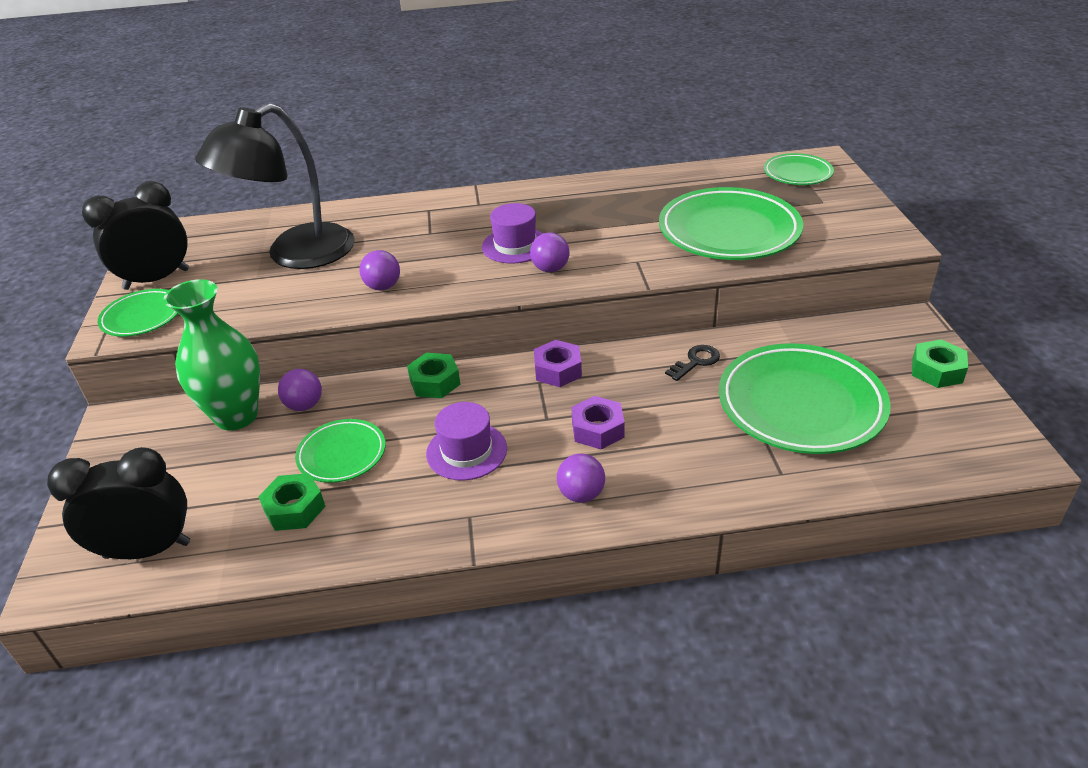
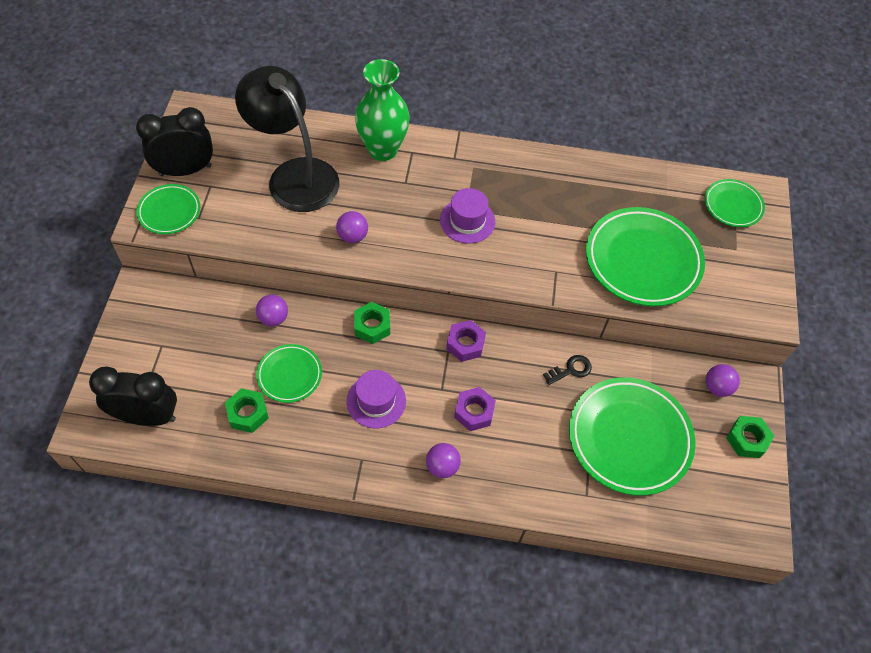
camera: 10 degrees right, 20 degrees up
green vase [163,279,260,430] -> green vase moved to [355,59,410,161]
black lamp [195,103,355,269] -> black lamp turned 75 degrees clockwise [235,66,339,212]
purple ball [530,232,570,272] -> purple ball moved to [705,364,740,397]

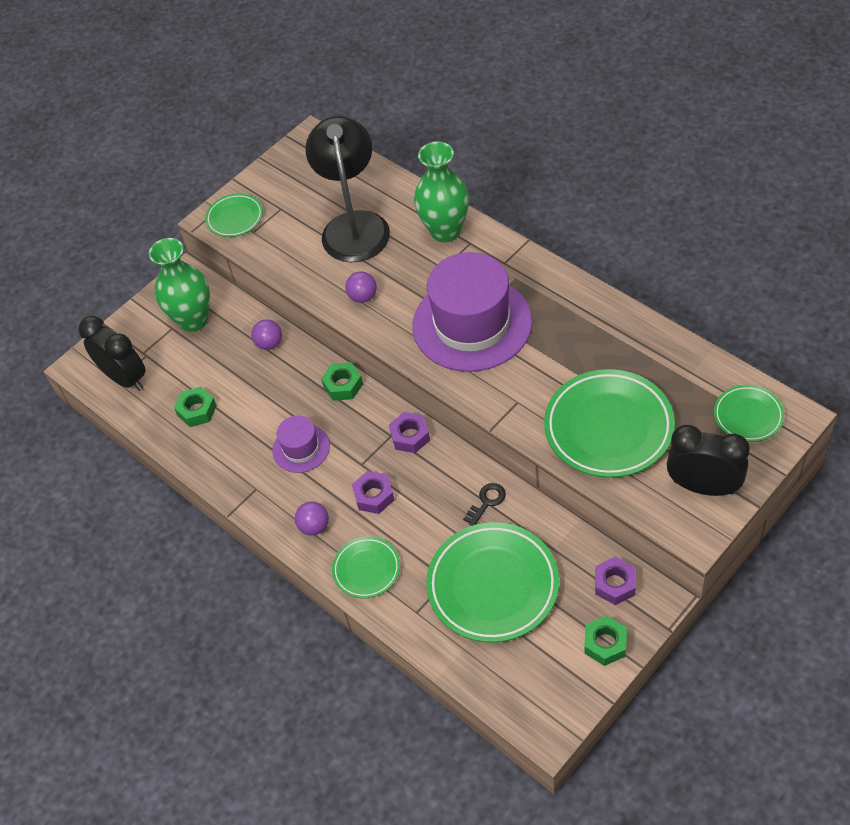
camera: 45 degrees right, 5 degrees down
black clock [136,107,213,176] -> black clock moved to [667,425,750,496]
green plate [256,344,322,403] -> green plate moved to [332,537,400,598]
purple hat [440,188,495,244] -> purple hat [412,252,532,372], size x2.09
black key [543,355,592,385] -> black key turned 60 degrees counterclockwise [463,483,506,526]
purple ball [705,364,740,397] -> purple nut [595,557,636,605]
none -> green vase [149,238,210,332]

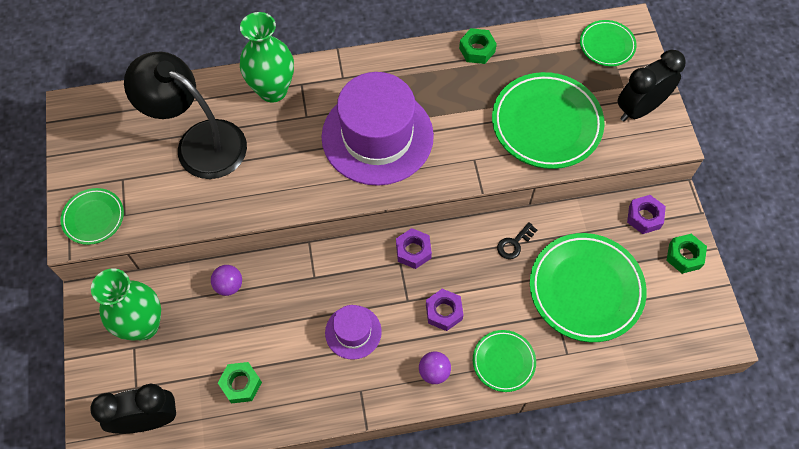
camera: 60 degrees left, 10 degrees up
green nut [321,362,363,401] -> green nut moved to [459,28,497,64]
purple ball [345,271,377,303] -> none
black key [463,483,506,526] -> black key turned 120 degrees counterclockwise [497,222,537,259]

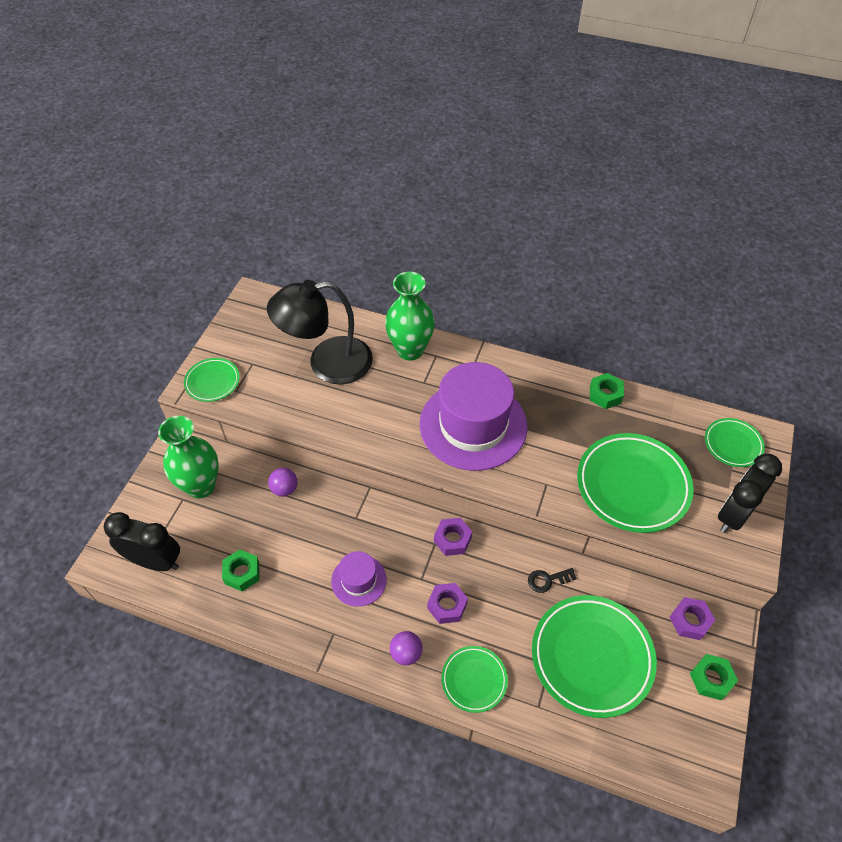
camera: 30 degrees right, 10 degrees down
black lamp [124,52,247,179] -> black lamp turned 75 degrees counterclockwise [267,280,373,385]
black clock [618,49,686,121] -> black clock turned 45 degrees counterclockwise [718,454,782,533]

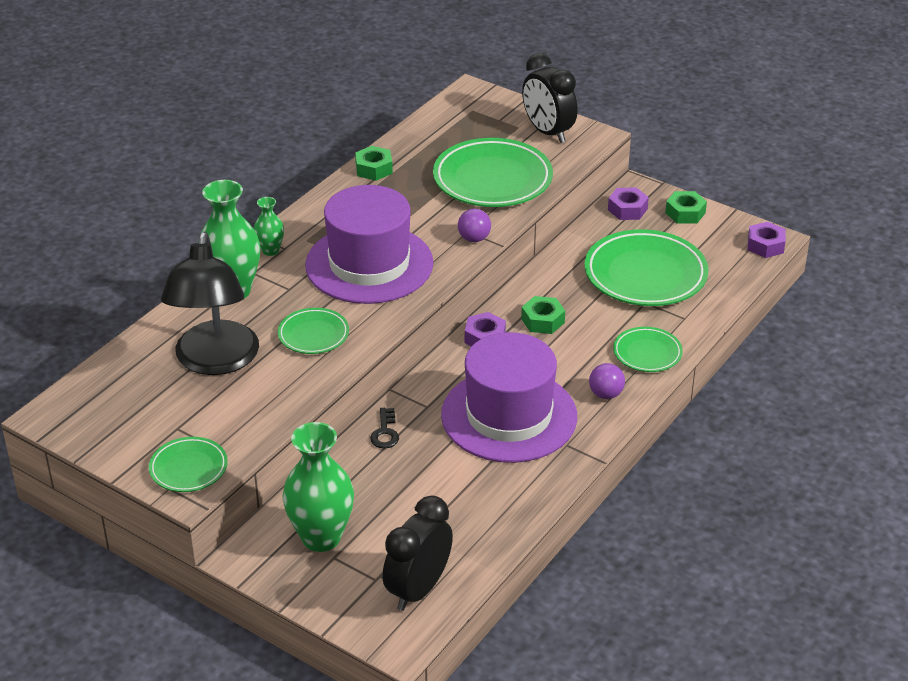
camera: 75 degrees left, 15 degrees down
green nut [222,549,259,591] -> green nut moved to [521,296,565,334]
purple ball [268,468,298,497] -> purple ball moved to [458,209,491,242]
purple hat [331,551,387,607] -> purple hat [441,332,577,463], size x2.09
purple nut [427,583,468,624] -> purple nut moved to [748,222,786,258]
black key [528,568,577,593] -> black key moved to [370,408,399,449]
green plate [705,418,765,467] -> green plate moved to [278,308,349,354]
none -> green vase [254,197,284,256]

